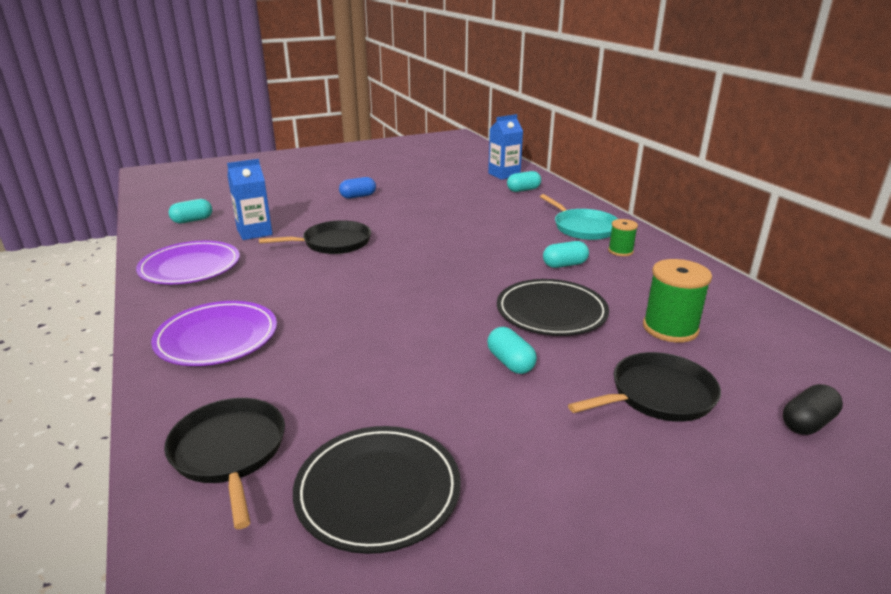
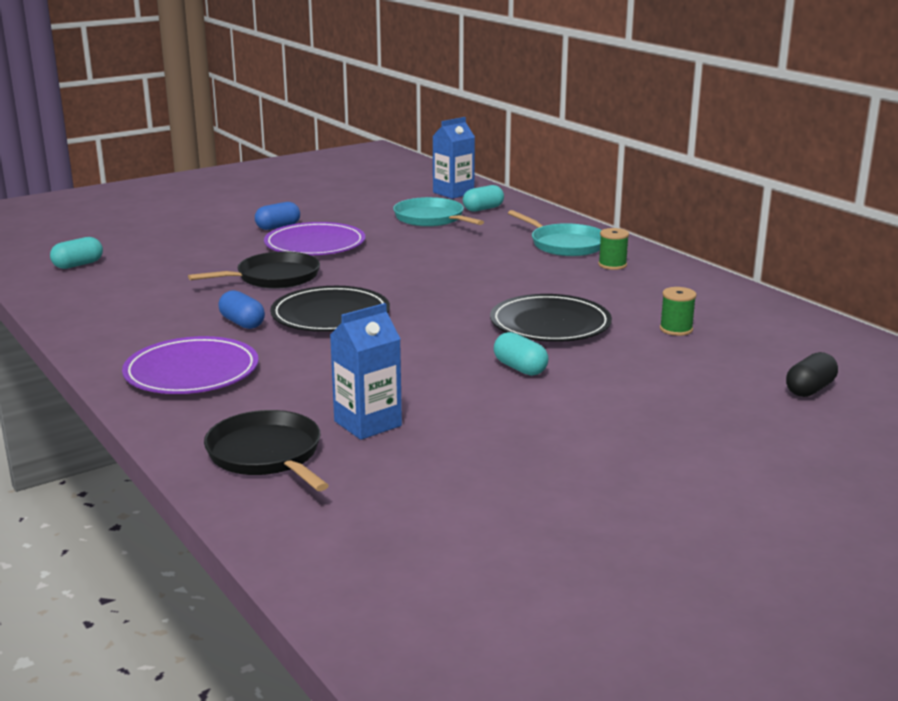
camera: 10 degrees left, 5 degrees down
purple plate [136,241,240,284] -> purple plate moved to [264,222,365,255]
blue carton [227,159,272,240] -> blue carton moved to [330,303,402,440]
black plate [293,426,461,554] -> black plate moved to [270,286,390,332]
turquoise capsule [543,241,589,268] -> none
black pan [568,352,721,422] -> none
green spool [643,259,712,343] -> green spool [660,287,697,336], size x0.58
none -> blue capsule [218,290,265,329]
none -> turquoise pan [393,197,484,227]

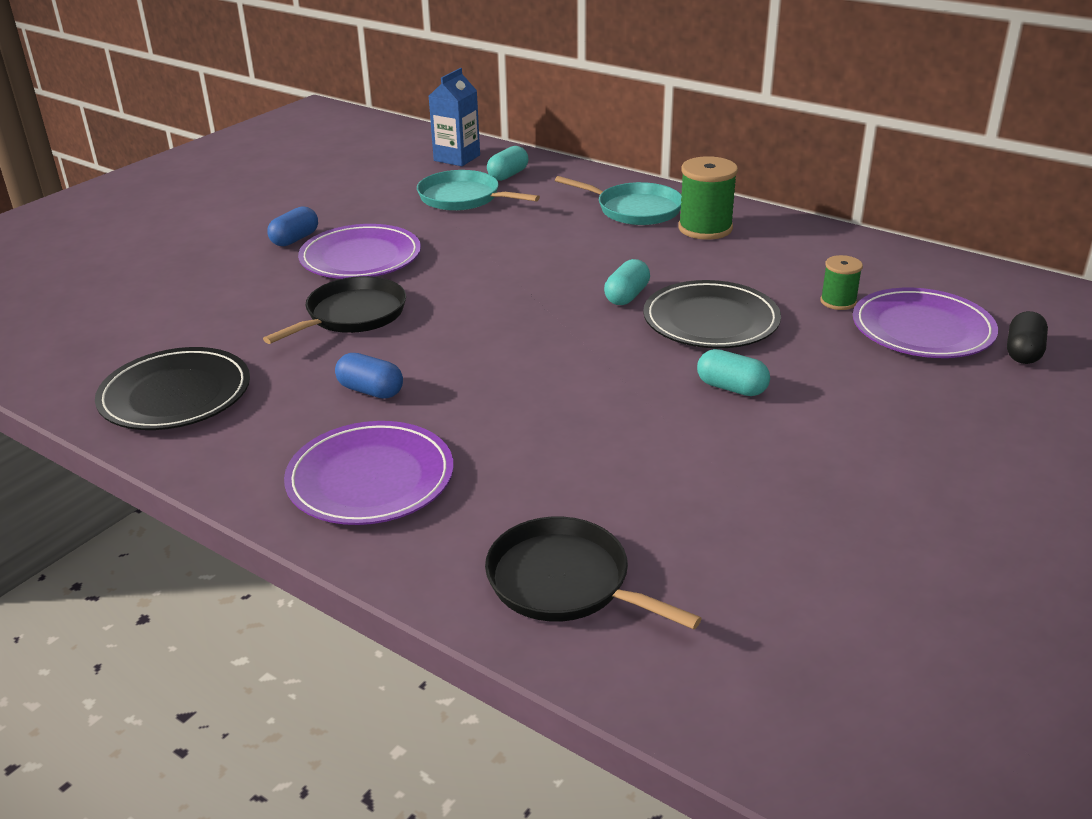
camera: 20 degrees left, 10 degrees up
turquoise capsule [50,237,103,269] -> turquoise capsule moved to [604,259,650,305]
black plate [270,286,390,332] -> black plate moved to [95,347,250,430]
blue carton [330,303,402,440] -> none
green spool [598,228,629,270] -> green spool [678,156,738,240], size x1.73
none -> purple plate [853,288,998,358]

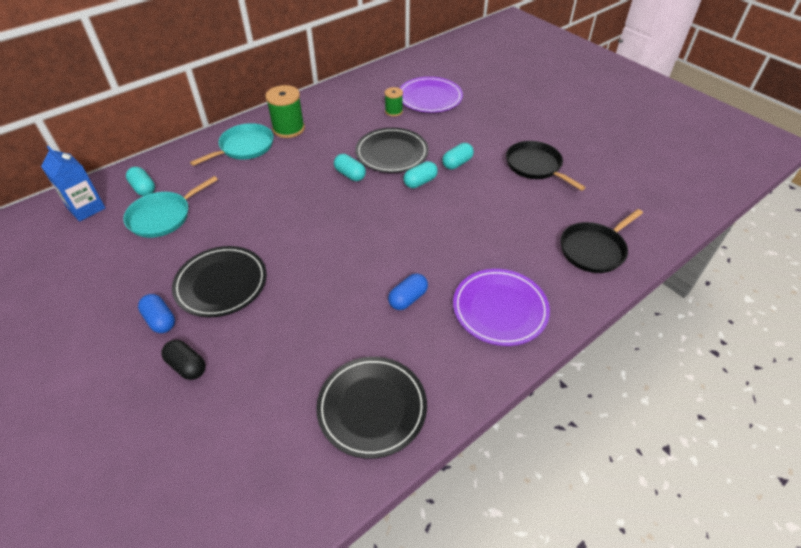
camera: 75 degrees left, 15 degrees up
black pan [263,276,406,344] -> black pan moved to [506,141,586,191]
purple plate [298,224,421,279] -> black plate [172,246,267,317]
black capsule [1007,311,1048,364] -> black capsule moved to [161,340,206,380]
none -> turquoise capsule [403,161,438,188]

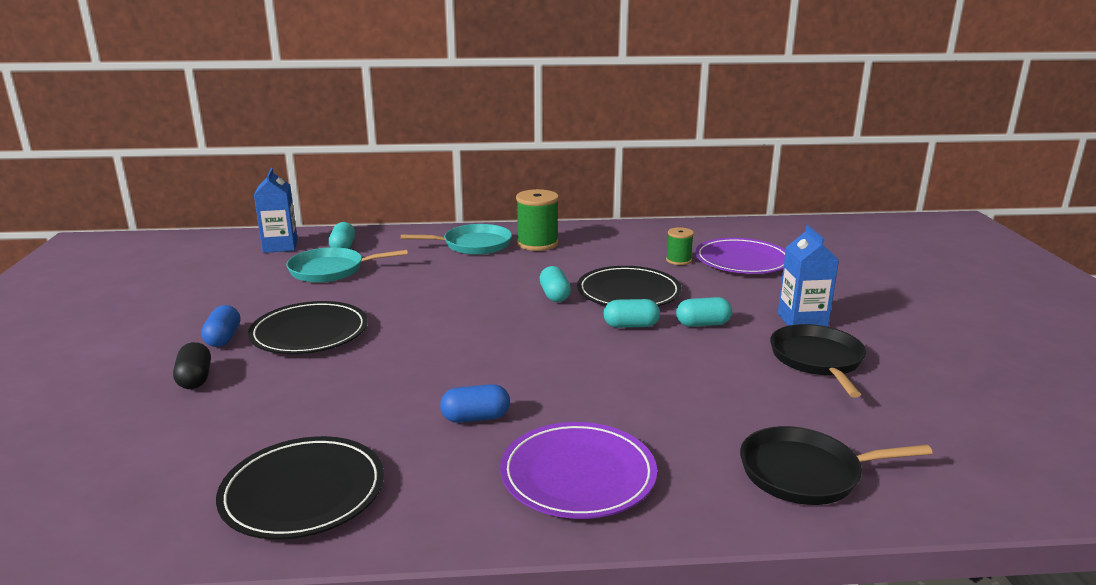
camera: 35 degrees right, 25 degrees down
none -> blue carton [778,225,839,327]

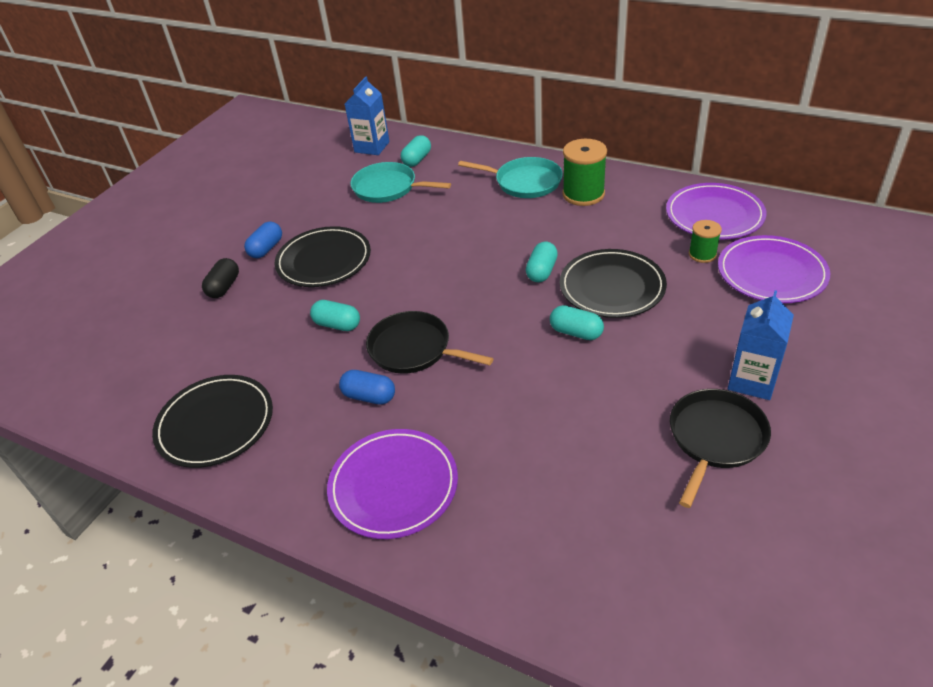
camera: 35 degrees right, 20 degrees up
turquoise capsule [676,297,732,327] -> turquoise capsule moved to [310,300,360,331]
black pan [740,426,933,505] -> black pan moved to [366,311,494,374]
none -> purple plate [666,183,766,239]

